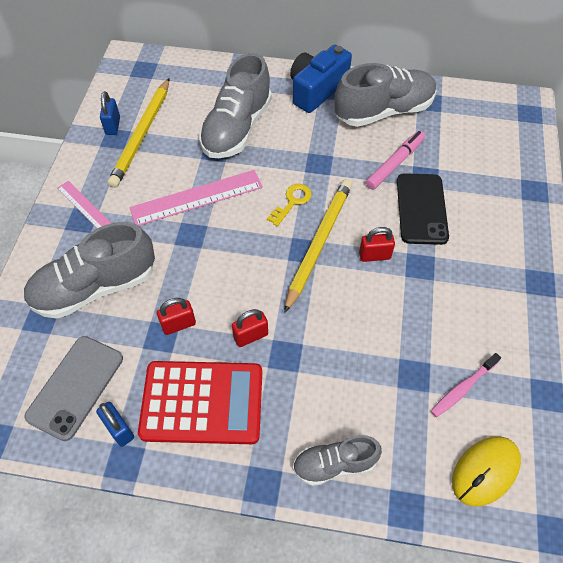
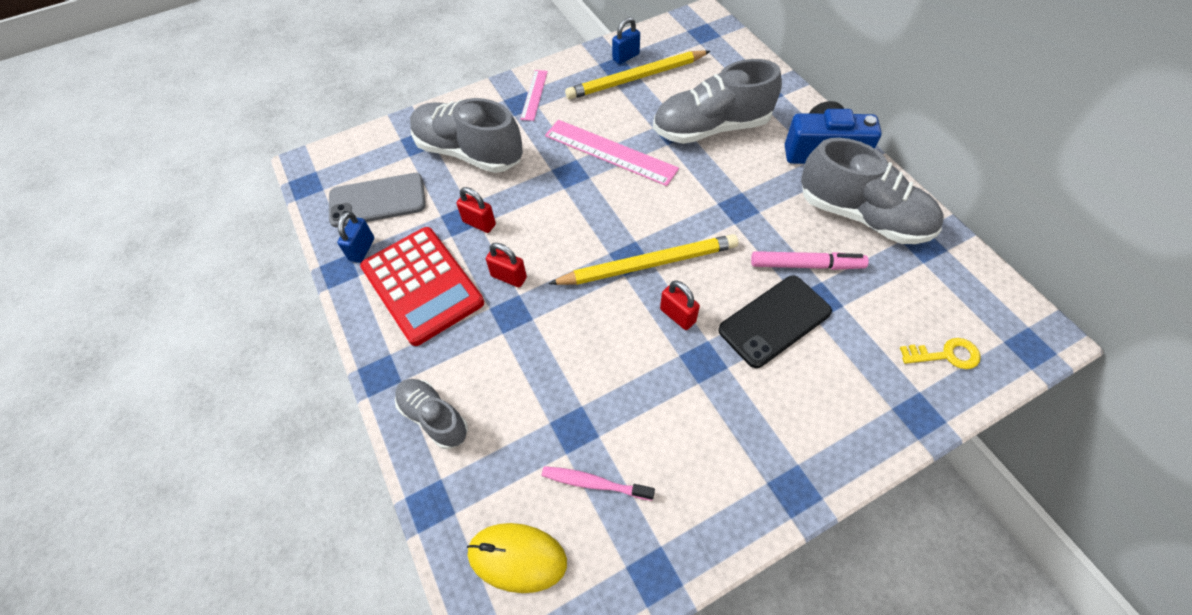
camera: 55 degrees right, 0 degrees up
yellow key [267,184,312,226] -> yellow key moved to [900,338,981,369]

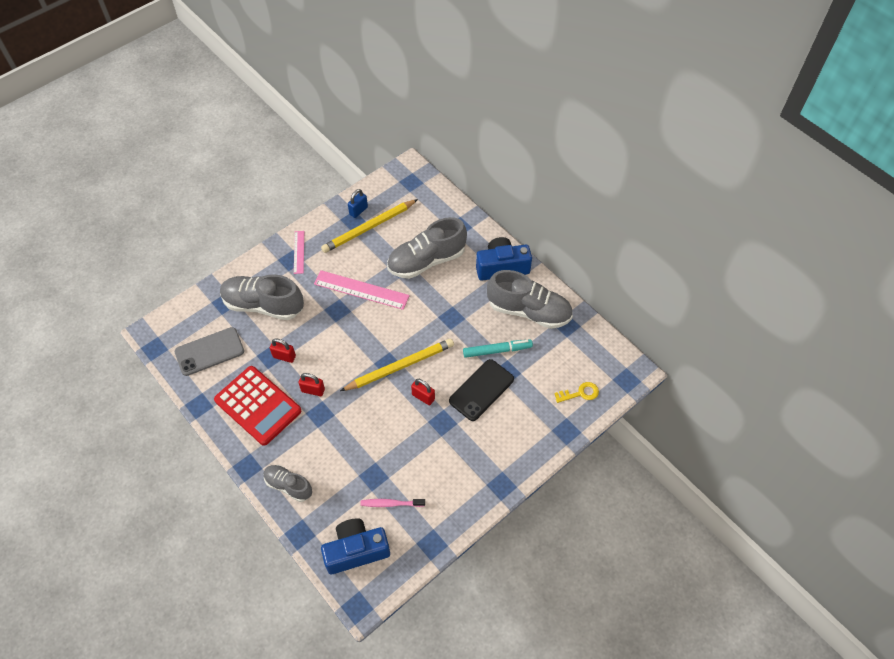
camera: 15 degrees left, 0 degrees up
blue padlock [337,211,374,263] -> none
yellow mouse [467,523,567,593] -> blue camera [321,518,390,574]
pink marker [751,251,869,270] -> turquoise marker [463,339,533,358]

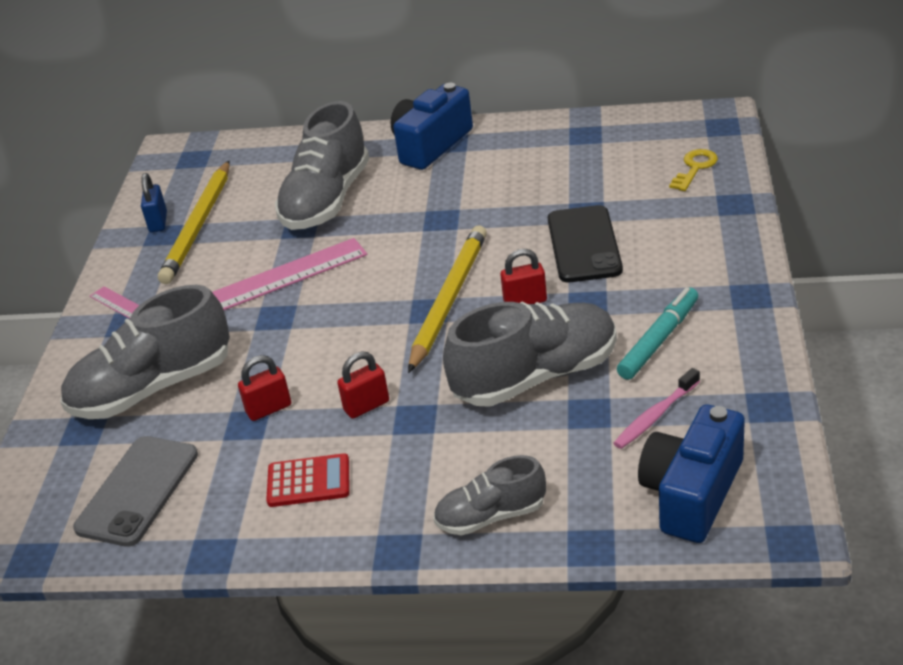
camera: 40 degrees left, 20 degrees down
red calculator [214,366,301,446] -> red calculator [266,453,350,507], size x0.52
turquoise marker [463,339,533,358] -> turquoise marker moved to [617,287,698,380]
grey shoe [487,270,573,329] -> grey shoe moved to [443,302,617,407]

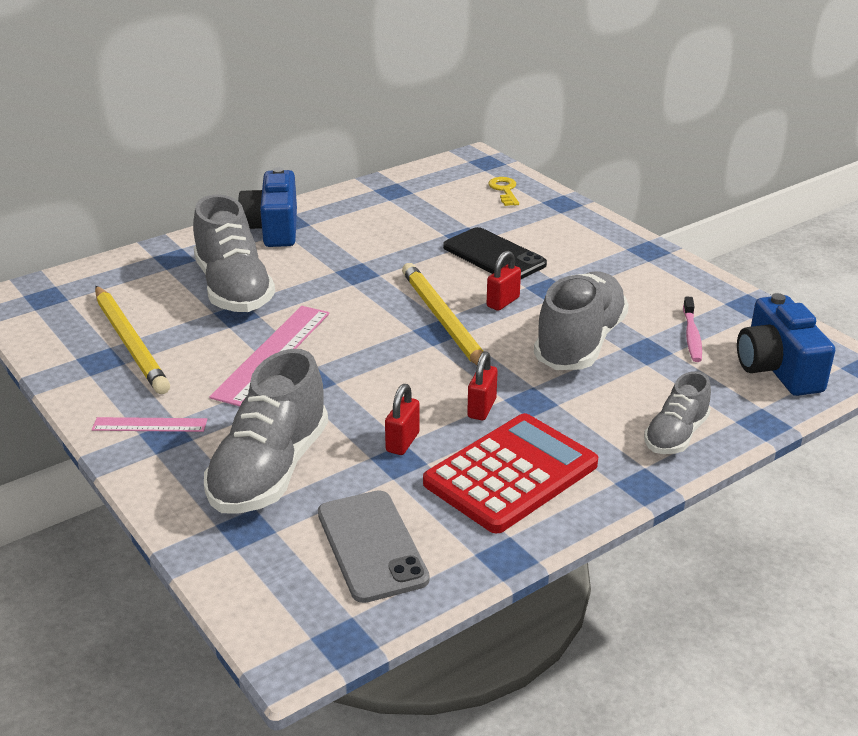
camera: 45 degrees left, 5 degrees down
blue padlock [141,173,167,232] -> none
red calculator [266,453,350,507] -> red calculator [423,413,598,534], size x1.93
turquoise marker [617,287,698,380] -> none

